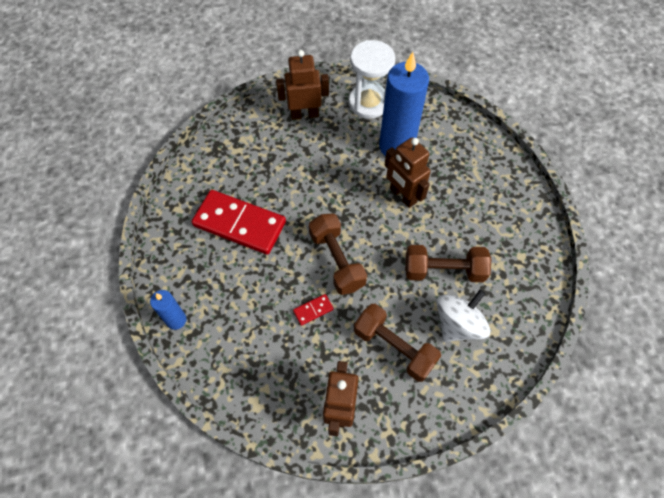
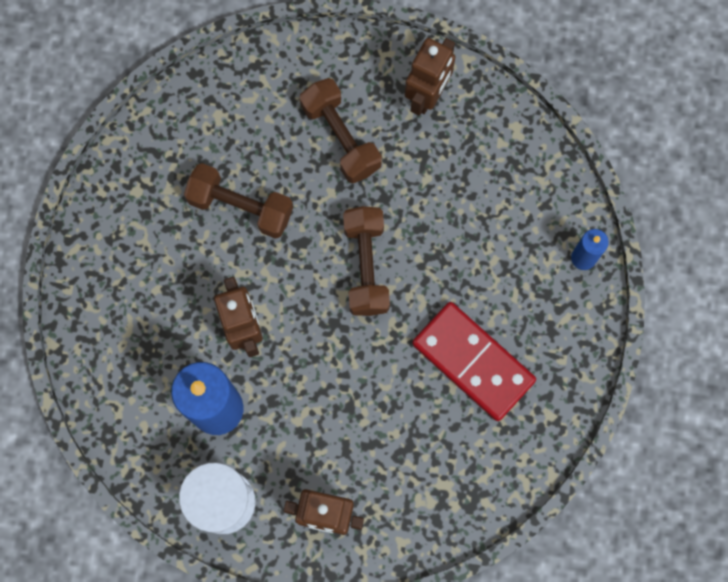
camera: 160 degrees left, 15 degrees up
red domino [293,294,334,326] -> none
white spinning top [437,290,491,342] -> none

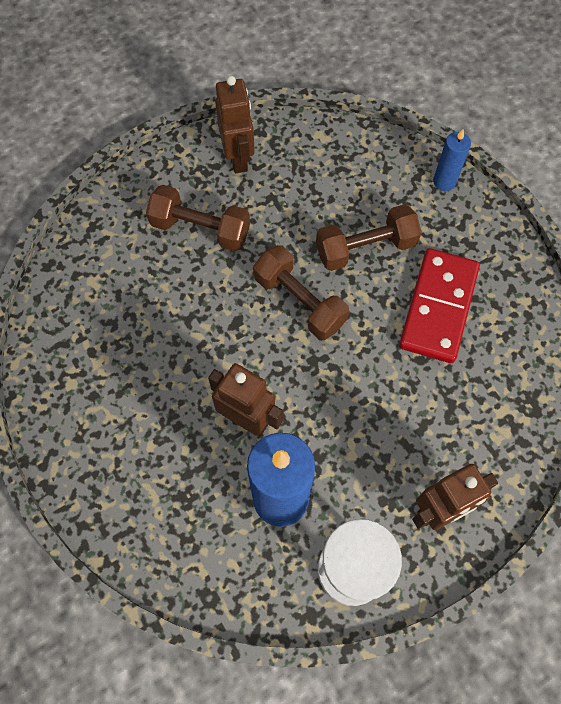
camera: 40 degrees left, 10 degrees down
brown dumbbell [184,163,293,238] -> brown dumbbell moved to [316,204,421,271]
red domino [412,302,536,421] -> red domino turned 75 degrees counterclockwise [399,248,480,363]

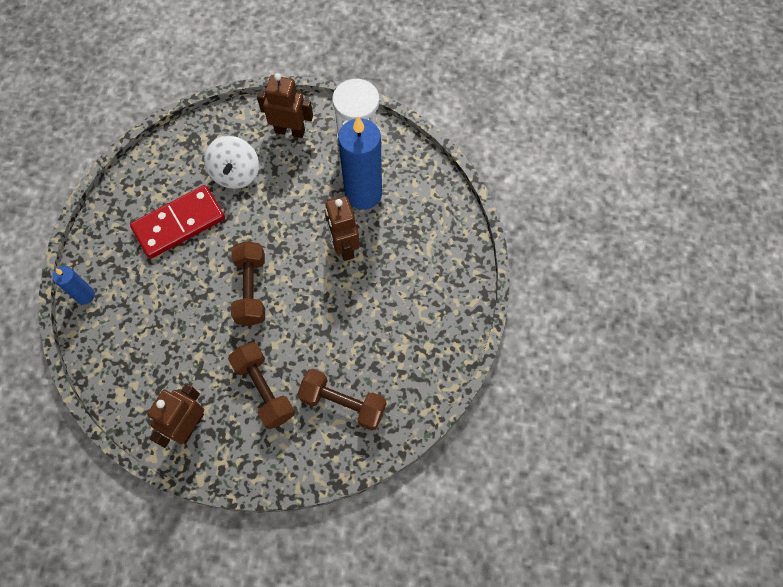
camera: 140 degrees left, 0 degrees up
brown dumbbell [316,204,421,271] -> brown dumbbell moved to [297,369,386,430]
none -> white spinning top [204,136,259,189]

